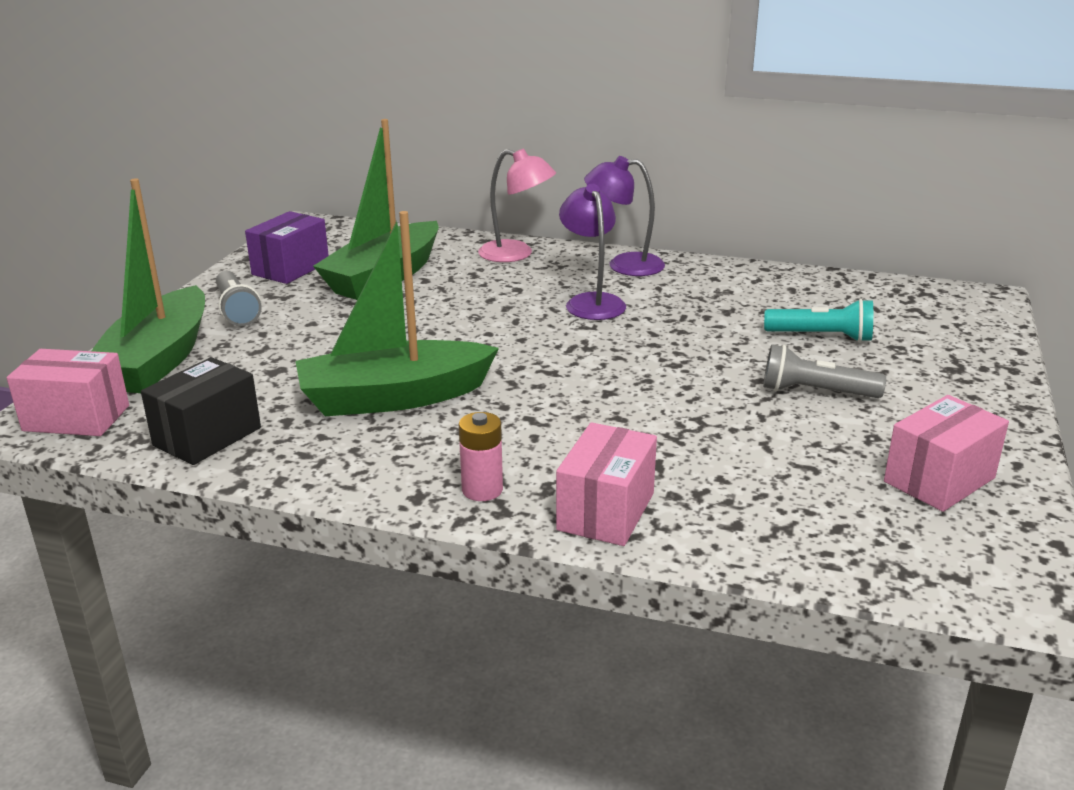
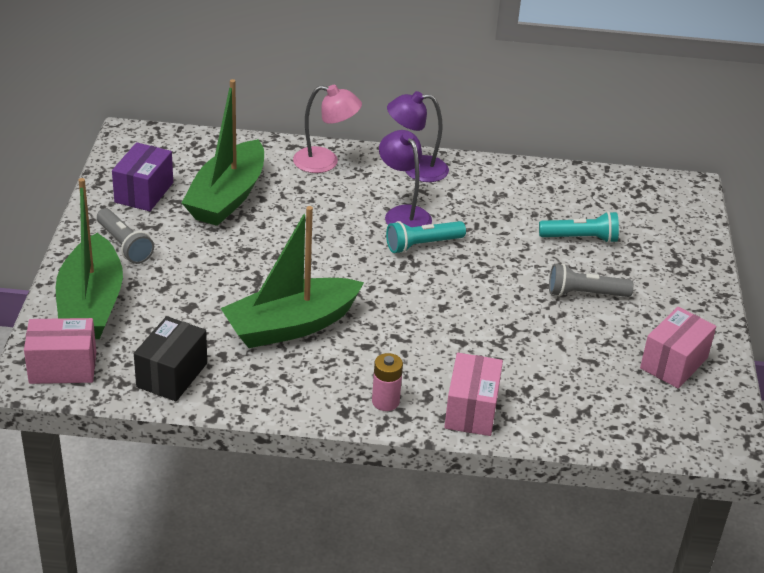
camera: 15 degrees left, 10 degrees up
none -> turquoise flashlight [386,221,466,253]

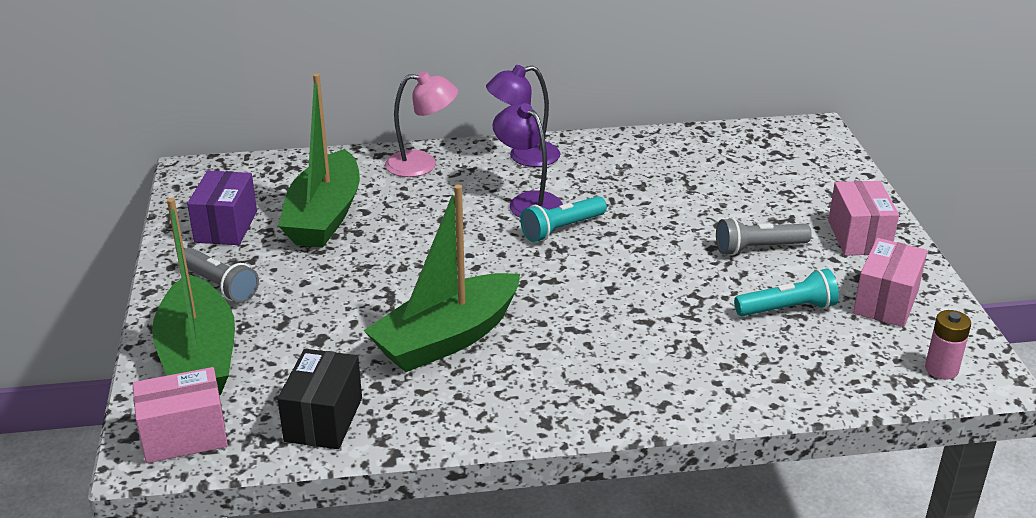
camera: 10 degrees left, 5 degrees down
pink battery [372,353,403,411] -> pink battery moved to [925,310,971,379]
pink box [444,353,503,436] -> pink box moved to [828,181,899,255]
turquoise flashlight [539,211,619,243] -> turquoise flashlight moved to [734,269,839,316]

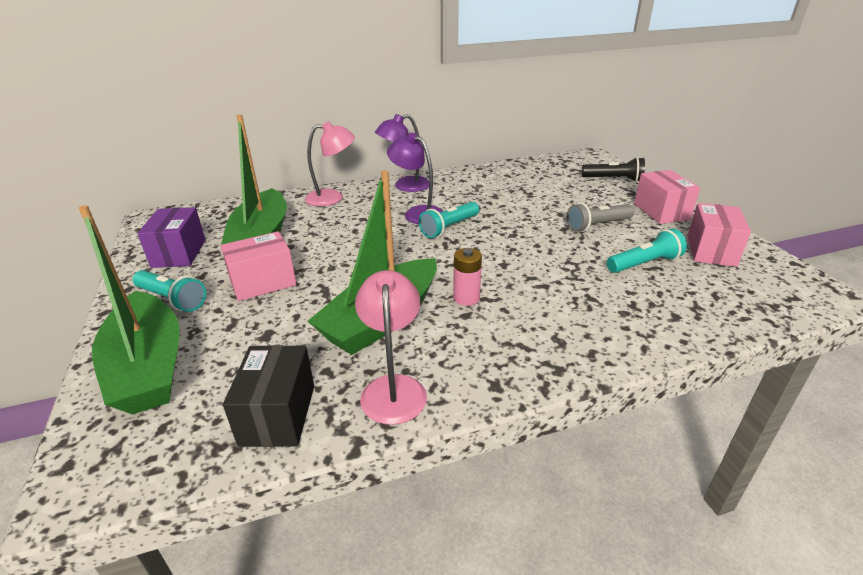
camera: 10 degrees left, 0 degrees up
pink box [133,367,228,463] -> pink box moved to [221,231,297,301]
grey flashlight [184,248,259,303] -> turquoise flashlight [133,270,206,312]
pink battery [925,310,971,379] -> pink battery moved to [453,248,482,306]
none -> pink lamp [355,270,427,425]
none -> black flashlight [582,157,645,182]

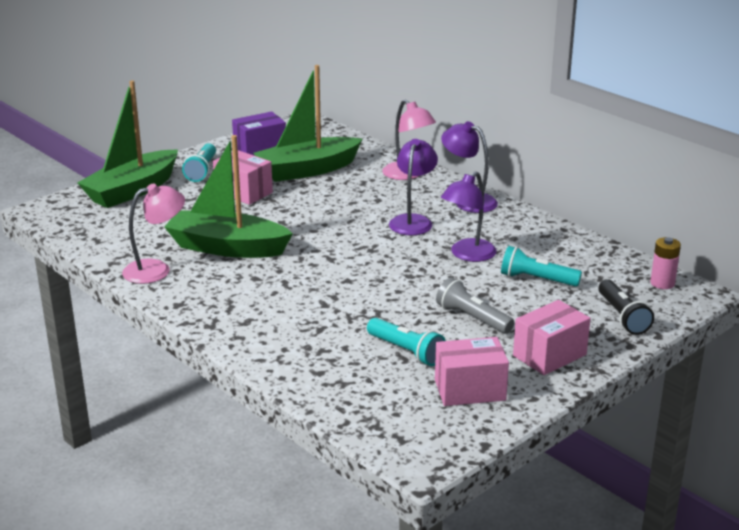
camera: 65 degrees right, 5 degrees down
black box [223,345,314,447] -> none
turquoise flashlight [419,202,479,238] -> turquoise flashlight moved to [501,246,582,287]
pink battery [453,248,482,306] -> pink battery moved to [650,237,681,289]
none -> purple lamp [441,171,497,262]

